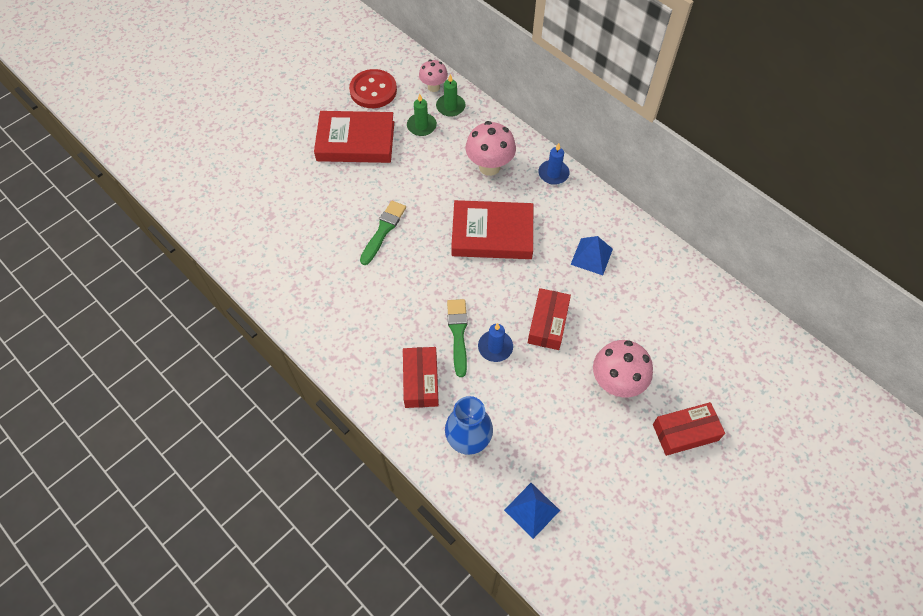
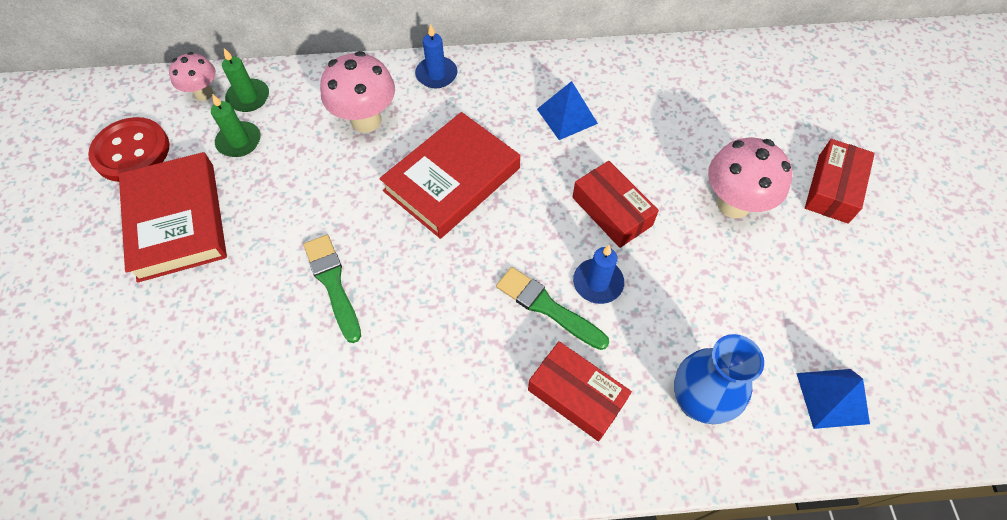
camera: 50 degrees left, 0 degrees up
red book [314,111,394,163] -> red book turned 60 degrees counterclockwise [119,152,227,283]

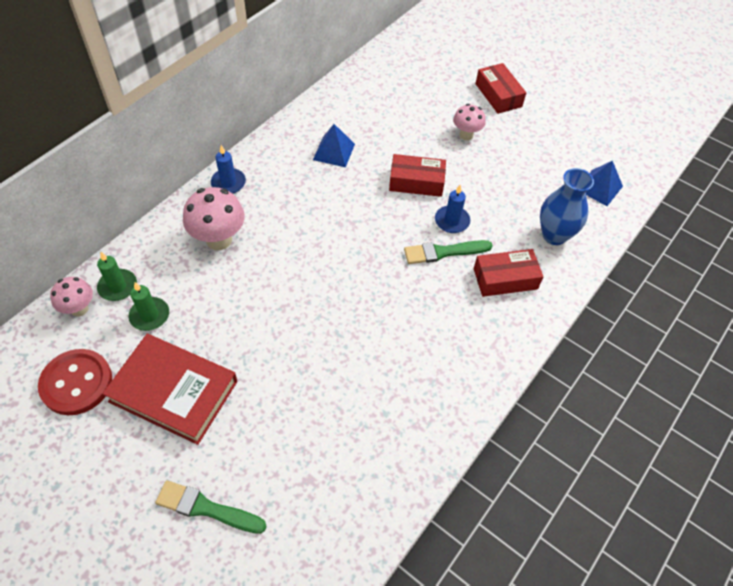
camera: 50 degrees left, 5 degrees down
green brush [303,235,361,343] -> green brush moved to [155,480,267,534]
red book [379,112,520,239] -> none
pink mushroom [708,138,792,218] -> pink mushroom [453,104,486,140], size x0.62

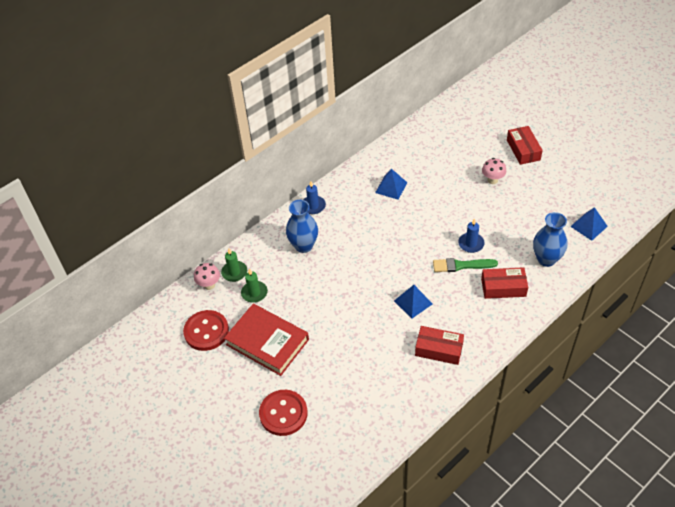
camera: 15 degrees right, 5 degrees down
green brush [155,480,267,534] -> red button [259,390,307,436]
pink mushroom [183,187,245,250] -> blue vase [286,200,318,253]
red box [389,154,446,197] -> red box moved to [415,326,464,365]
none -> blue pyramid [394,285,432,319]

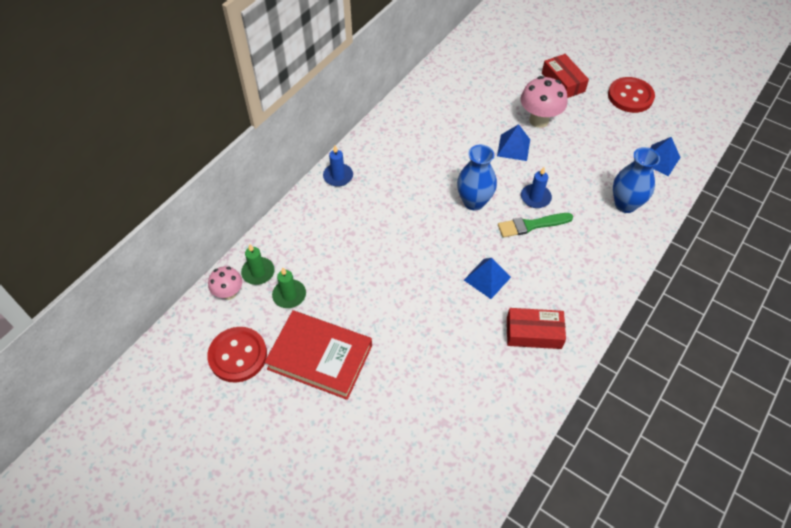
camera: 15 degrees left, 5 degrees up
red button [259,390,307,436] -> red button moved to [608,77,655,113]
blue vase [286,200,318,253] -> blue vase moved to [457,145,497,210]
blue pyramid [375,169,407,200] -> blue pyramid moved to [497,124,530,161]
red box [481,267,528,299] -> none
pink mushroom [482,158,506,184] -> pink mushroom [520,76,567,128], size x1.62

